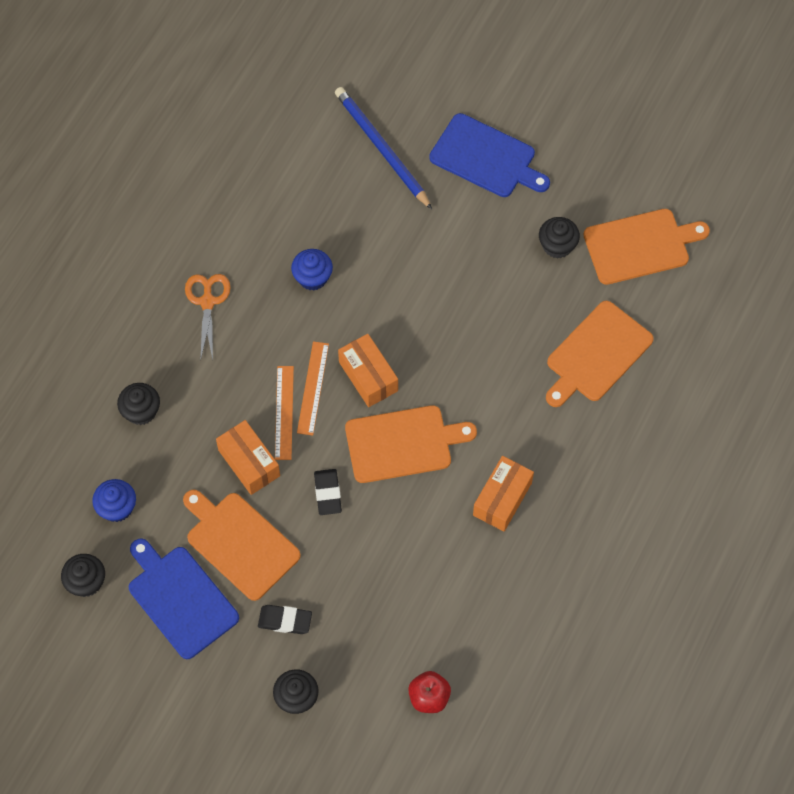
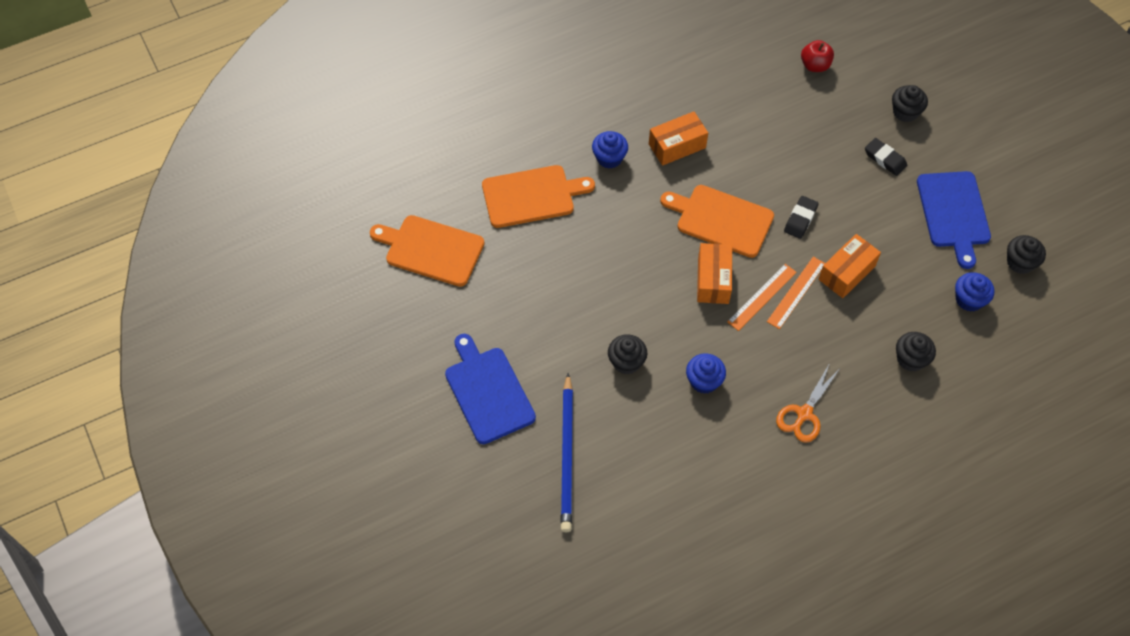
camera: 145 degrees left, 5 degrees down
orange cutting board [183,489,301,601] -> none
orange box [216,420,280,495] -> orange box turned 45 degrees clockwise [819,234,881,298]
black cupcake [539,217,580,259] -> black cupcake moved to [608,334,647,374]
none -> blue cupcake [592,131,628,169]

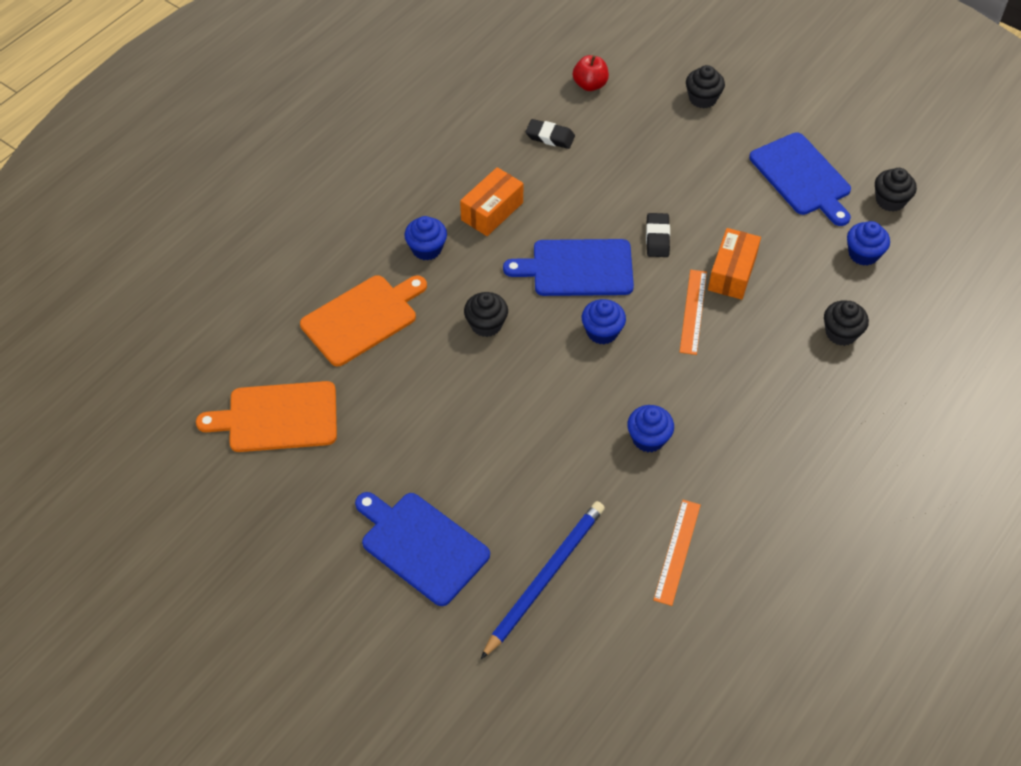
camera: 25 degrees left, 5 degrees down
blue pencil [560,373,573,532] -> blue pencil turned 120 degrees counterclockwise [481,501,605,659]
black cupcake [608,334,647,374] -> black cupcake moved to [464,292,508,337]
orange cutting board [660,185,774,258] -> blue cutting board [503,239,634,296]
orange box [697,243,732,304] -> blue cupcake [582,299,626,344]
orange ruler [727,264,797,331] -> orange ruler moved to [653,500,701,606]
orange scissors [776,363,839,443] -> none
black eraser [865,138,907,176] -> black eraser moved to [526,119,575,149]

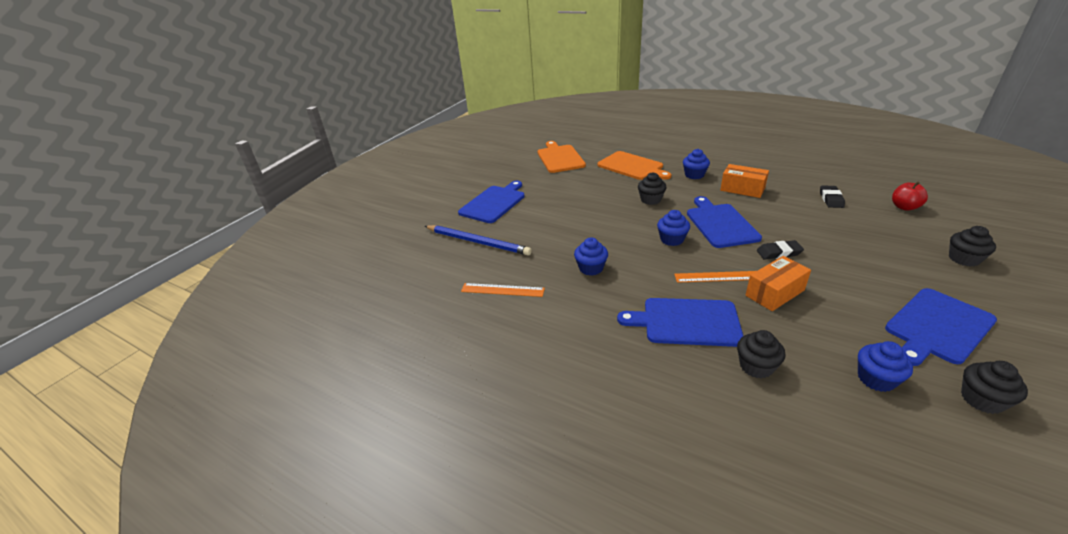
camera: 85 degrees right, 20 degrees down
orange box [708,228,761,300] -> orange box turned 45 degrees counterclockwise [745,256,811,311]
none -> blue cutting board [617,298,743,347]

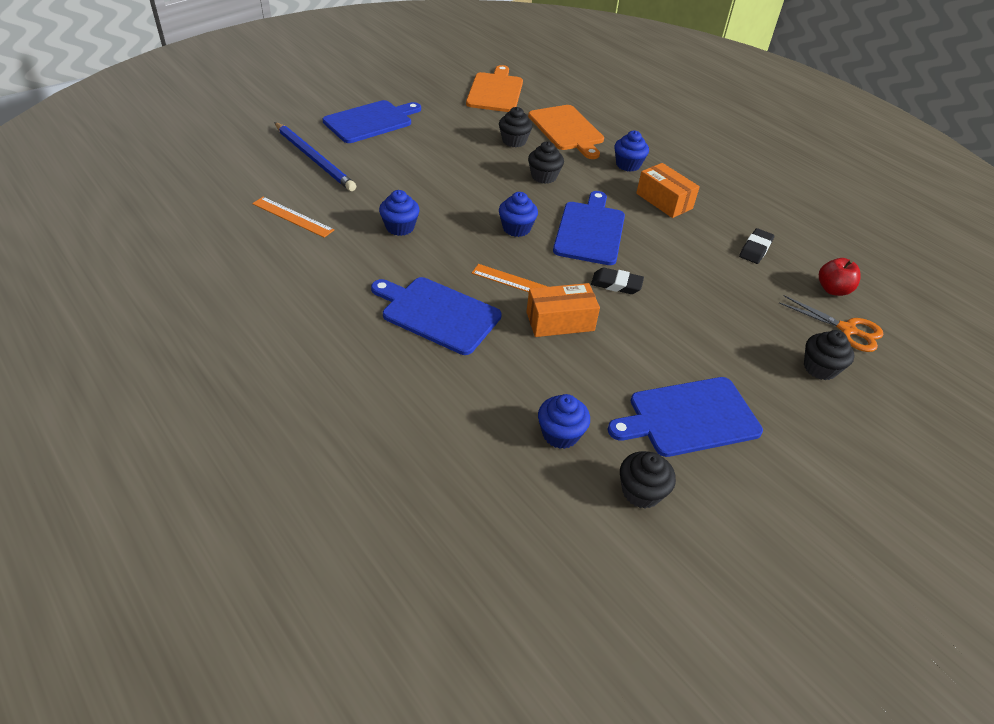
camera: 15 degrees right, 10 degrees up
black cupcake [737,330,785,379] -> black cupcake moved to [499,107,533,147]
none -> orange scissors [779,295,883,352]

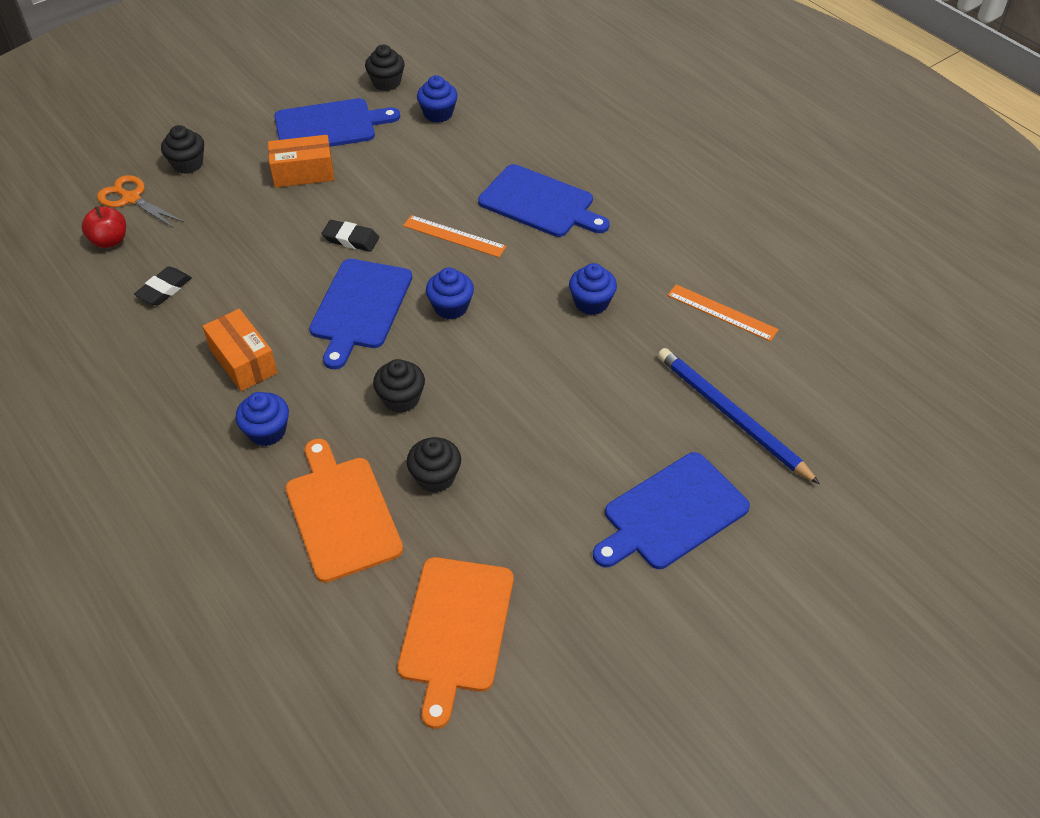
camera: 175 degrees left, 5 degrees up
orange box [526,283,600,337] -> orange box moved to [268,135,334,188]

